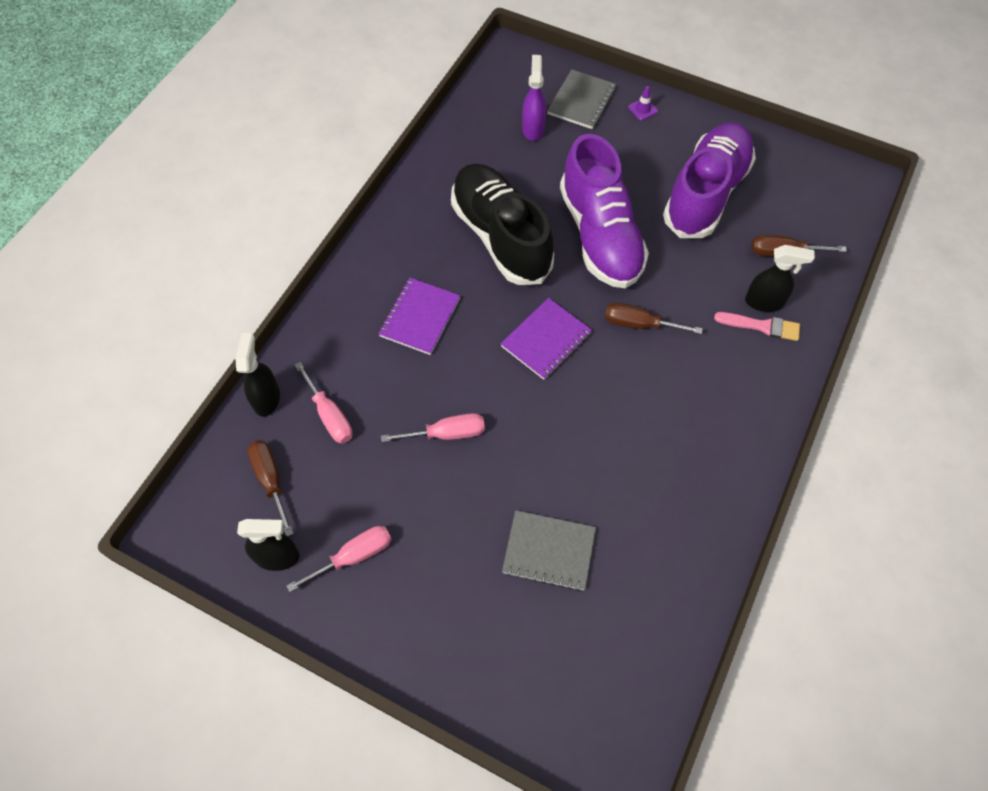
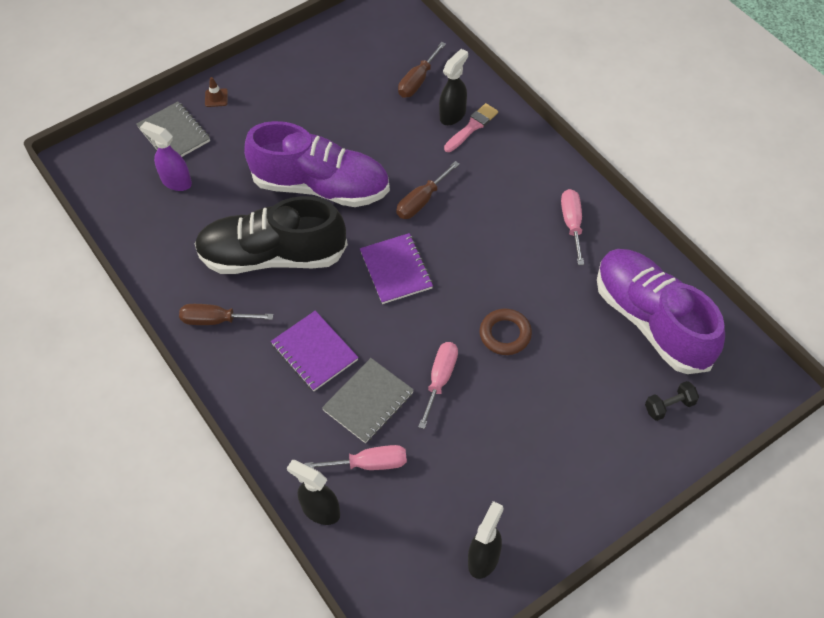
camera: 60 degrees left, 5 degrees down
brown screwdriver [248,440,294,536] -> brown screwdriver moved to [179,304,273,325]
pink screwdriver [286,526,391,592] -> pink screwdriver moved to [561,189,584,265]
grey notebook [502,510,596,591] -> grey notebook moved to [322,358,414,443]
purple traffic cone [628,86,658,121] -> brown traffic cone [205,77,228,107]
purple shoe [663,122,756,238] -> purple shoe moved to [597,249,725,374]
none -> brown ring [480,309,532,355]
none -> black dumbbell [645,381,699,421]

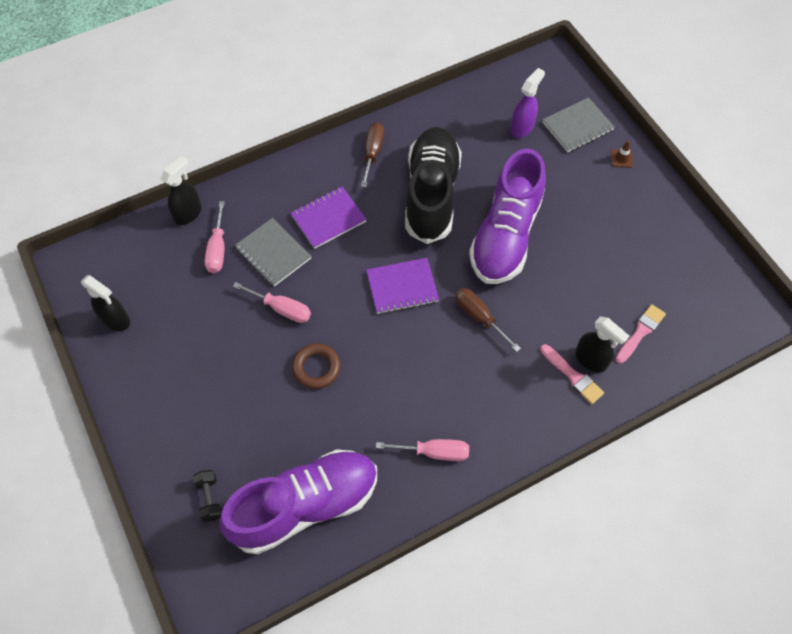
camera: 95 degrees right, 5 degrees up
brown screwdriver [398,42,446,98] -> pink brush [615,304,666,363]

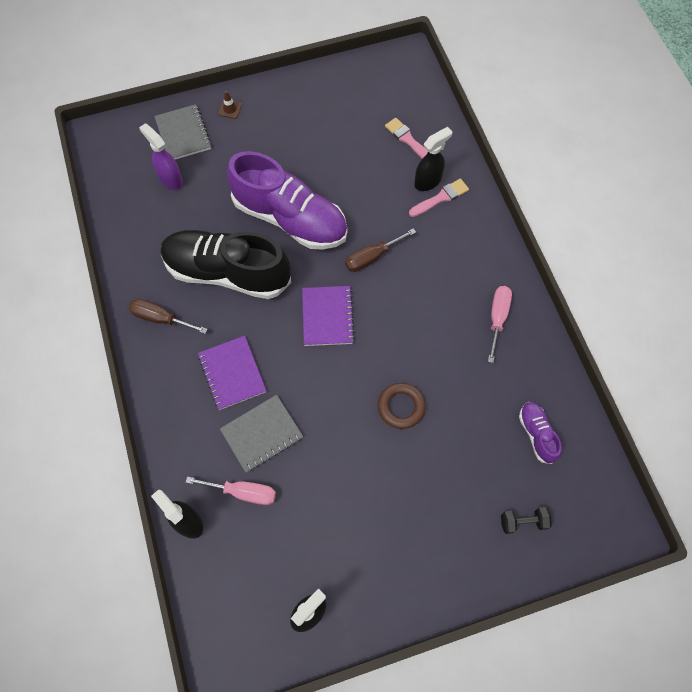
camera: 80 degrees left, 5 degrees up
purple shoe [219,449,377,555] -> purple shoe [519,402,562,464], size x0.44
pink screwdriver [233,282,311,323] -> none

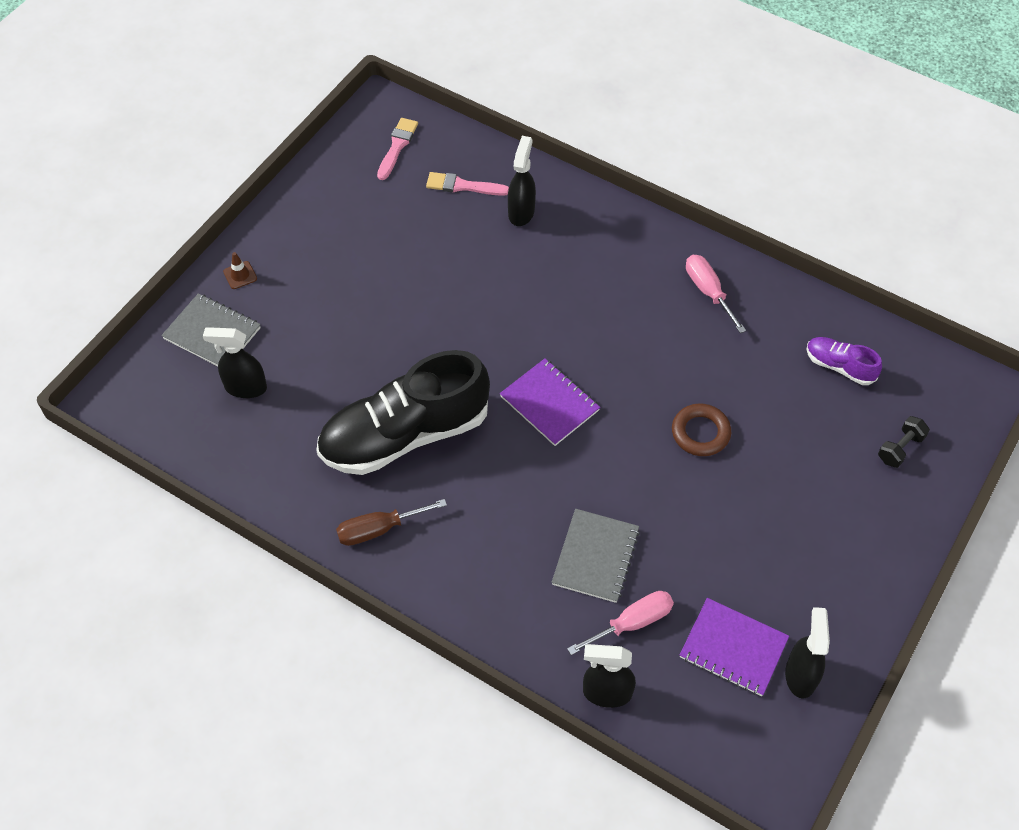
camera: 40 degrees left, 10 degrees down
purple spray bottle [139,123,183,190] -> black spray bottle [203,327,267,398]
purple notebook [198,336,266,410] -> purple notebook moved to [680,598,789,696]
purple shoe [227,151,347,250] -> none
brown screwdriver [345,228,416,272] -> none
pink brush [409,179,469,217] -> pink brush moved to [377,118,418,180]

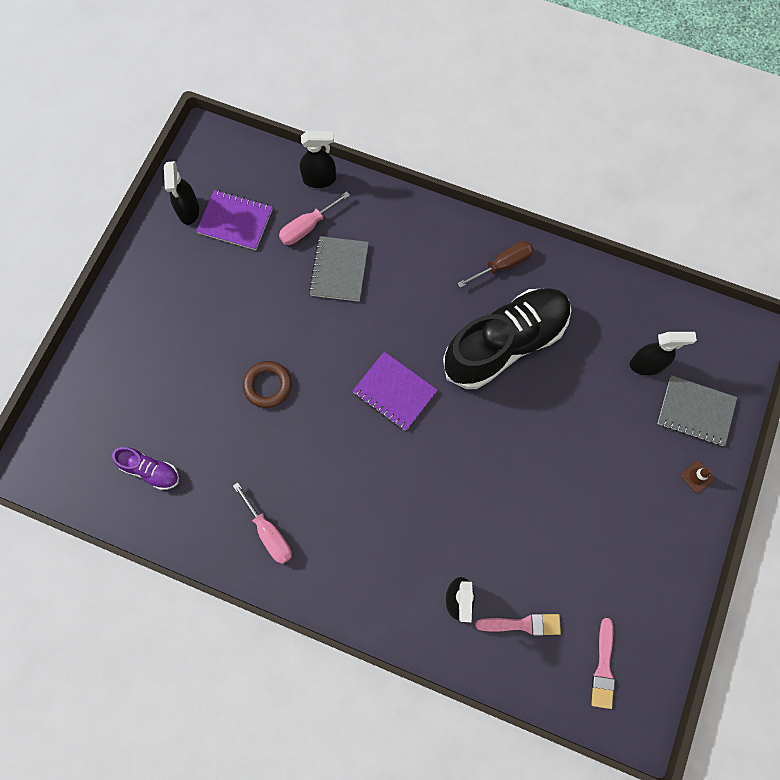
camera: 170 degrees right, 15 degrees up
black dumbbell [878,416,930,468] -> none

